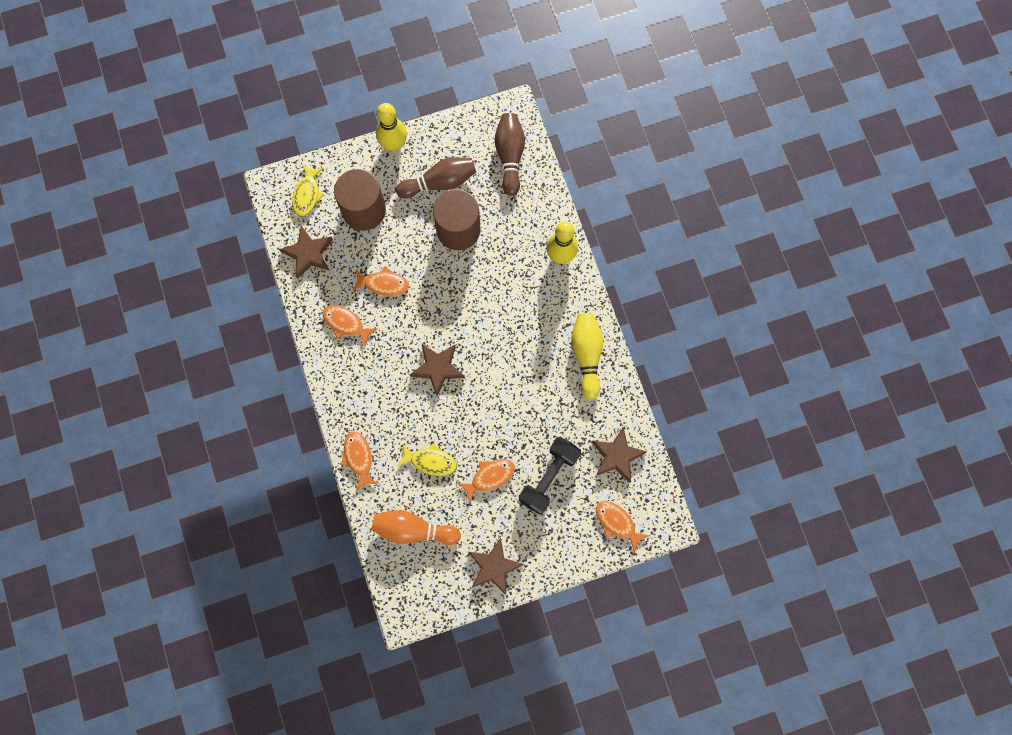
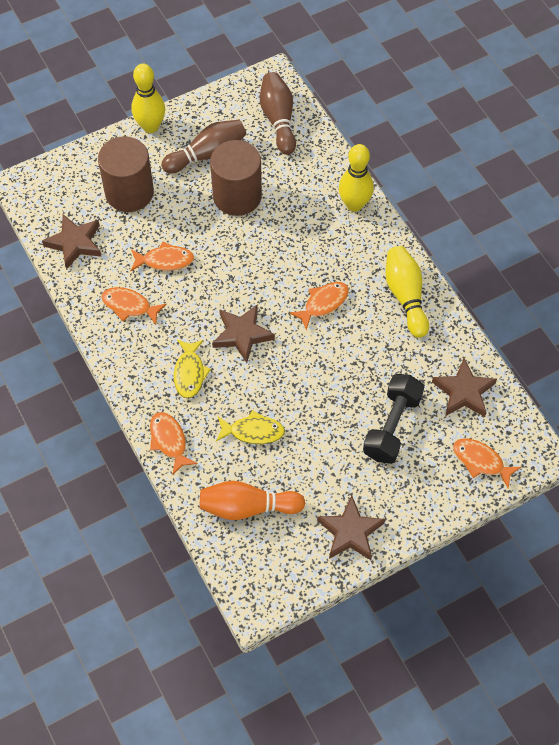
camera: 10 degrees left, 15 degrees down
yellow fish [292,164,324,217] -> yellow fish moved to [174,340,211,398]
orange fish [458,459,515,503] -> orange fish moved to [289,282,349,330]

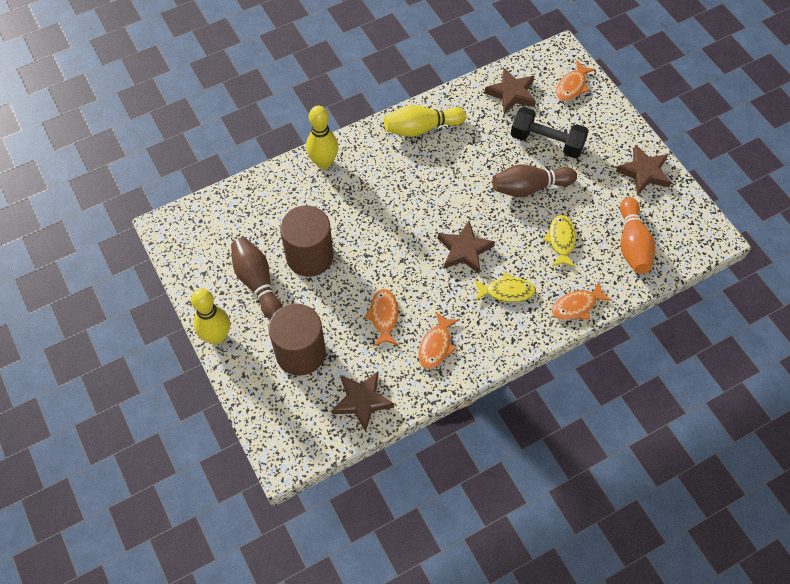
camera: 90 degrees left, 0 degrees up
brown bowling pin [260,72,296,155] -> brown bowling pin moved to [492,165,577,197]
orange fish [289,282,349,330] -> none

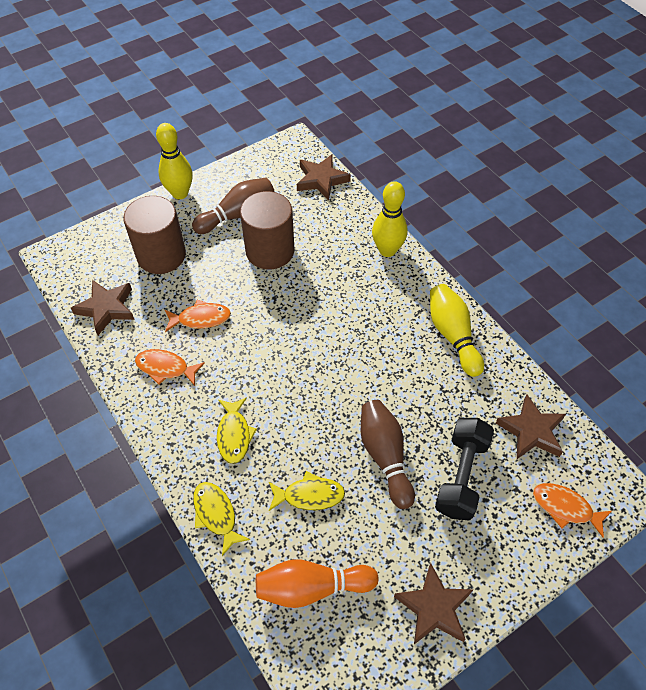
camera: 85 degrees right, 5 degrees down
brown star [438,221,495,273] -> brown star moved to [297,154,351,201]
orange fish [552,282,612,320] -> yellow fish [193,482,250,556]

